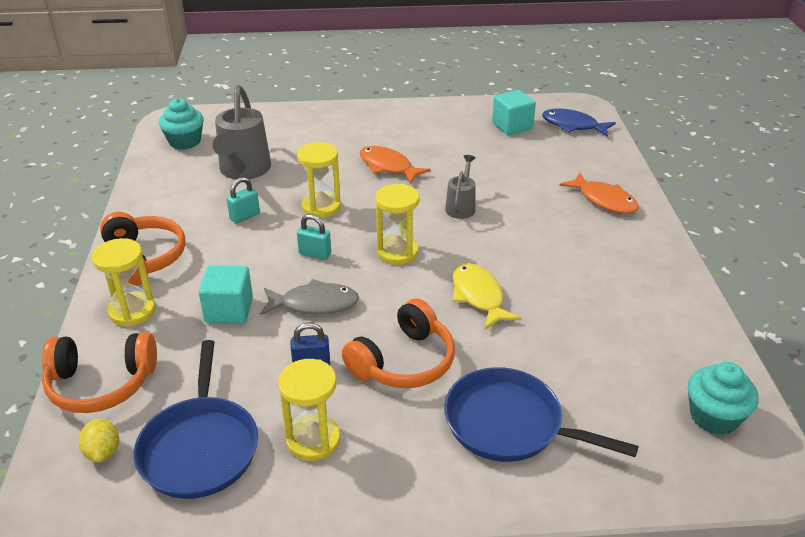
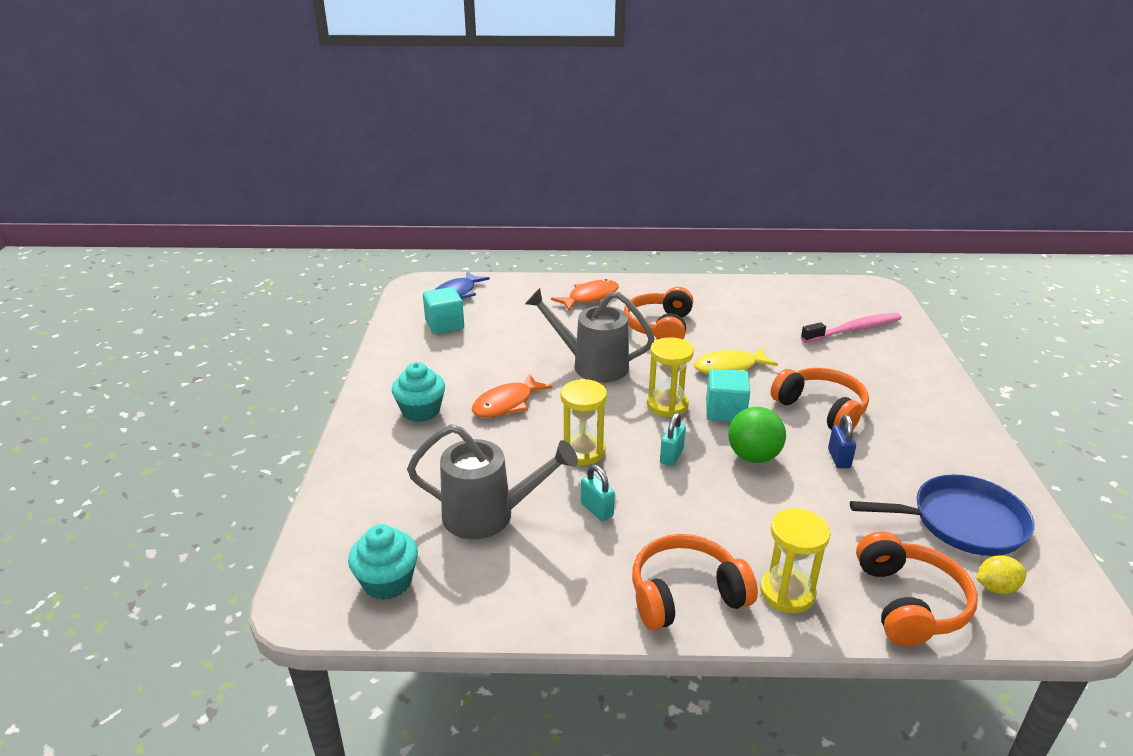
camera: 85 degrees left, 5 degrees down
turquoise cube [198,265,253,324] -> turquoise cube moved to [706,369,750,422]
grey fish [260,279,359,315] -> green ball [728,407,786,463]
yellow hourglass [278,359,341,461] -> none
blue pan [444,367,639,462] -> none
grey watering can [445,155,476,219] -> grey watering can [525,288,655,382], size x1.82
turquoise cupcake [688,362,758,435] -> turquoise cupcake moved to [392,362,445,422]
none -> orange headphones [624,287,693,340]
none -> pink toothbrush [801,313,902,343]

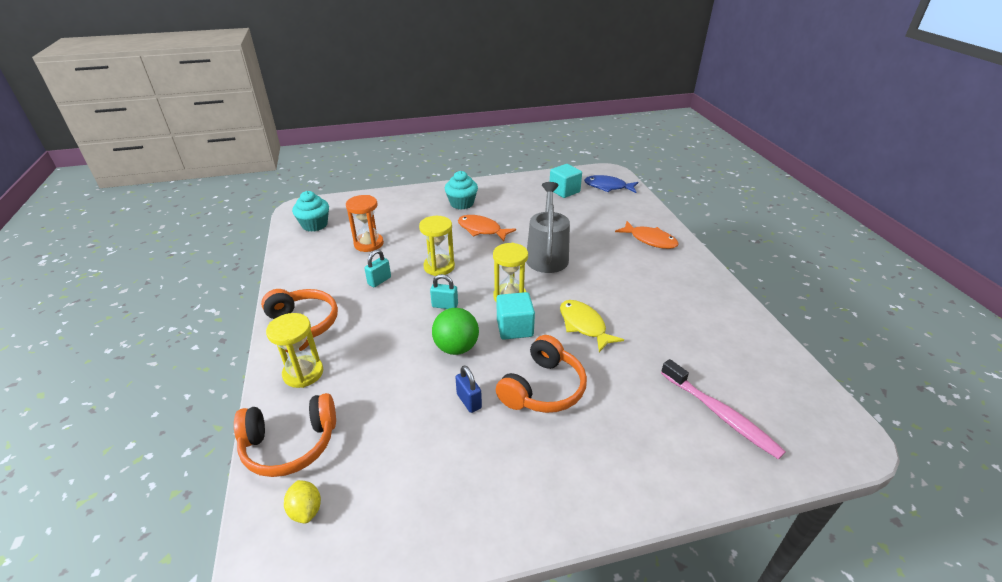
camera: 75 degrees right, 5 degrees up
grey watering can [407,424,578,539] -> orange hourglass [346,195,384,252]
orange headphones [624,287,693,340] -> none
blue padlock [828,415,856,468] -> blue padlock turned 75 degrees clockwise [455,365,482,413]
blue pan [850,474,1034,556] -> none

